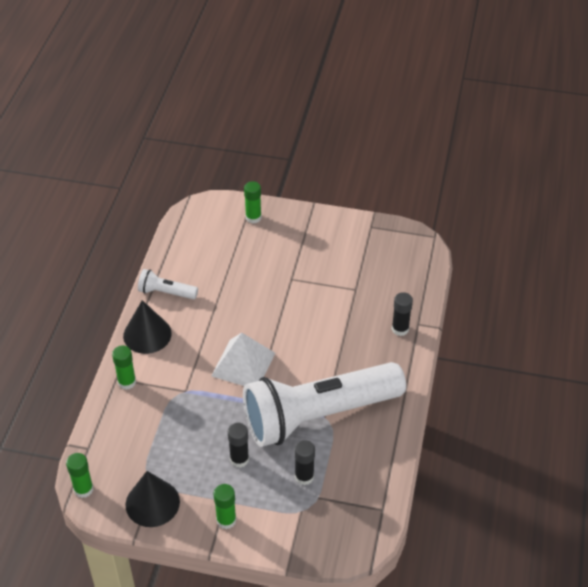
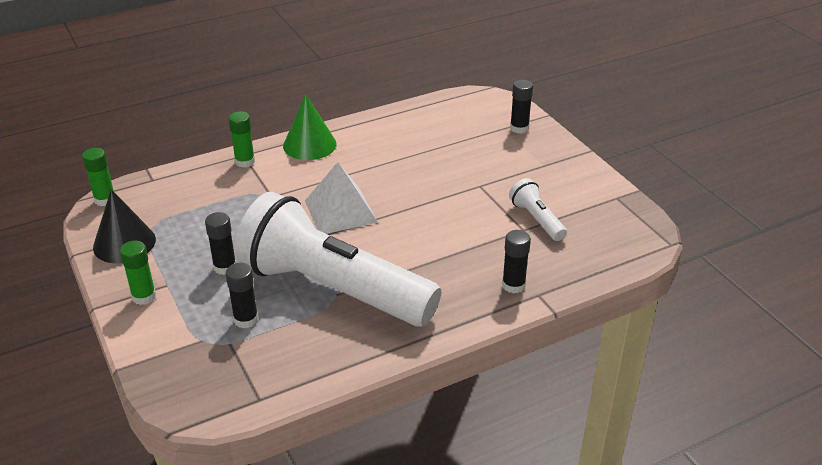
camera: 50 degrees right, 10 degrees down
black cone [123,300,172,354] -> green cone [283,94,336,160]
white flashlight [138,269,198,300] -> white flashlight moved to [509,178,567,241]
green glue stick [244,181,261,224] -> black glue stick [510,80,533,134]

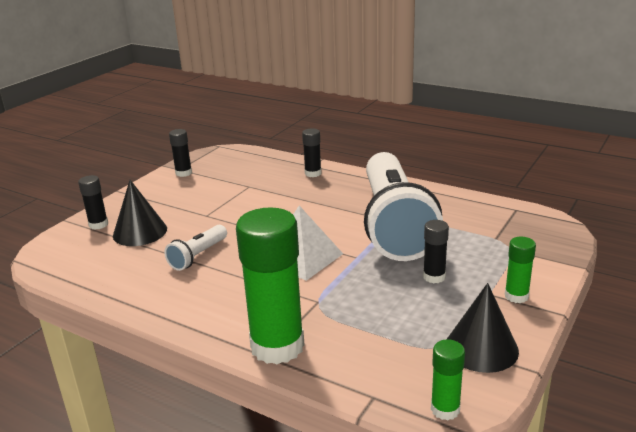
camera: 120 degrees left, 10 degrees down
black glue stick [226,263,258,328] -> black glue stick moved to [169,129,192,177]
green glue stick [229,111,255,168] -> green glue stick [236,207,305,364], size x2.11
green cone [283,94,336,160] -> none
white flashlight [509,178,567,241] -> white flashlight moved to [164,225,227,271]
none -> black cone [113,180,167,246]

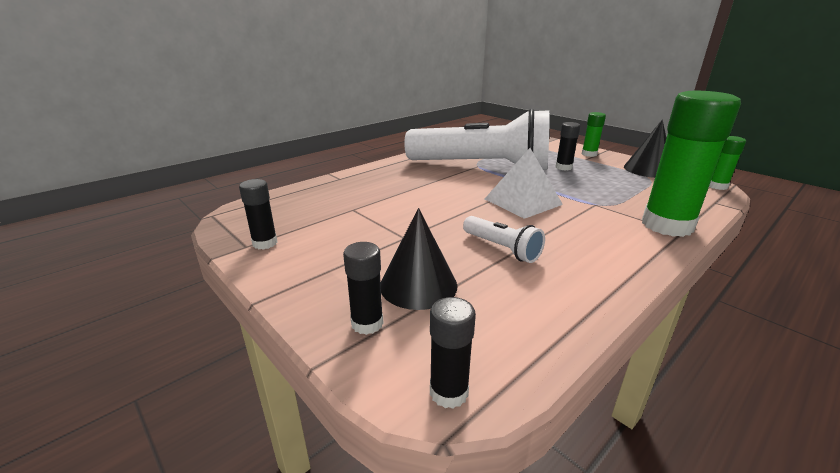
camera: 75 degrees left, 0 degrees up
black glue stick [302,128,322,177] -> black glue stick moved to [430,297,476,409]

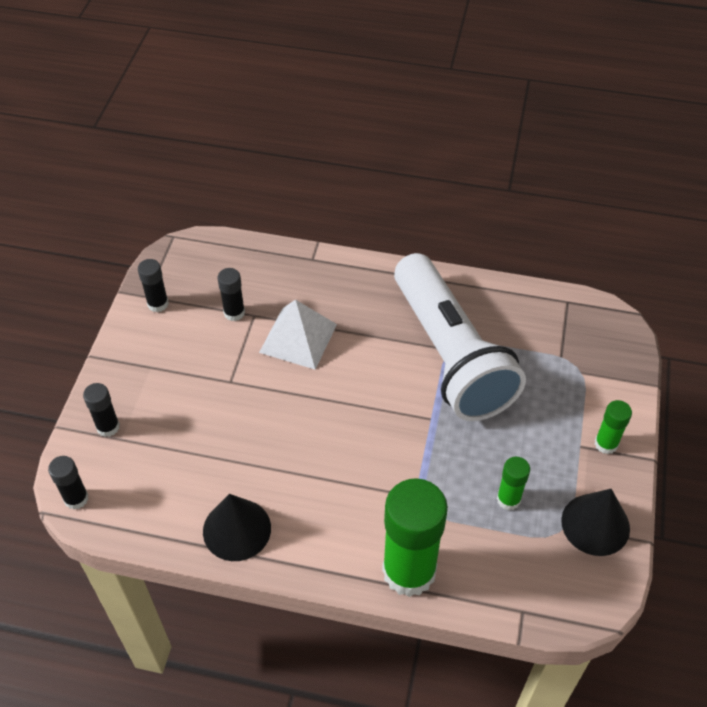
camera: 55 degrees right, 25 degrees up
black cone [381,208,457,310] -> black cone moved to [203,494,271,561]
white flashlight [463,216,545,263] -> none
white pyramid [485,148,563,219] -> white pyramid moved to [259,300,337,370]
black glue stick [555,122,580,171] -> black glue stick moved to [217,268,245,321]
green glue stick [709,136,746,190] -> green glue stick moved to [497,457,530,510]

